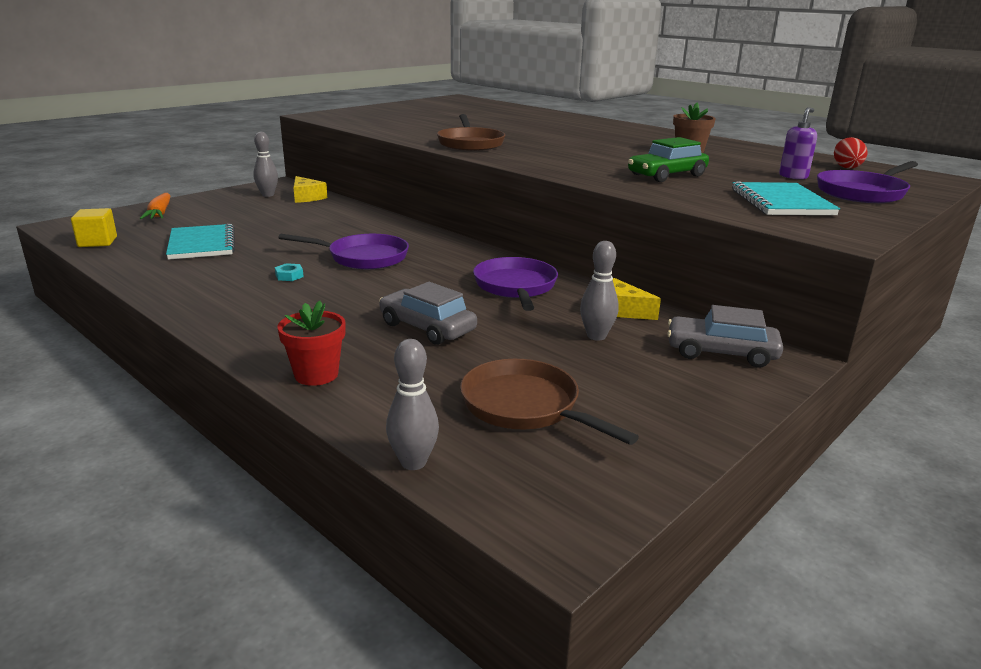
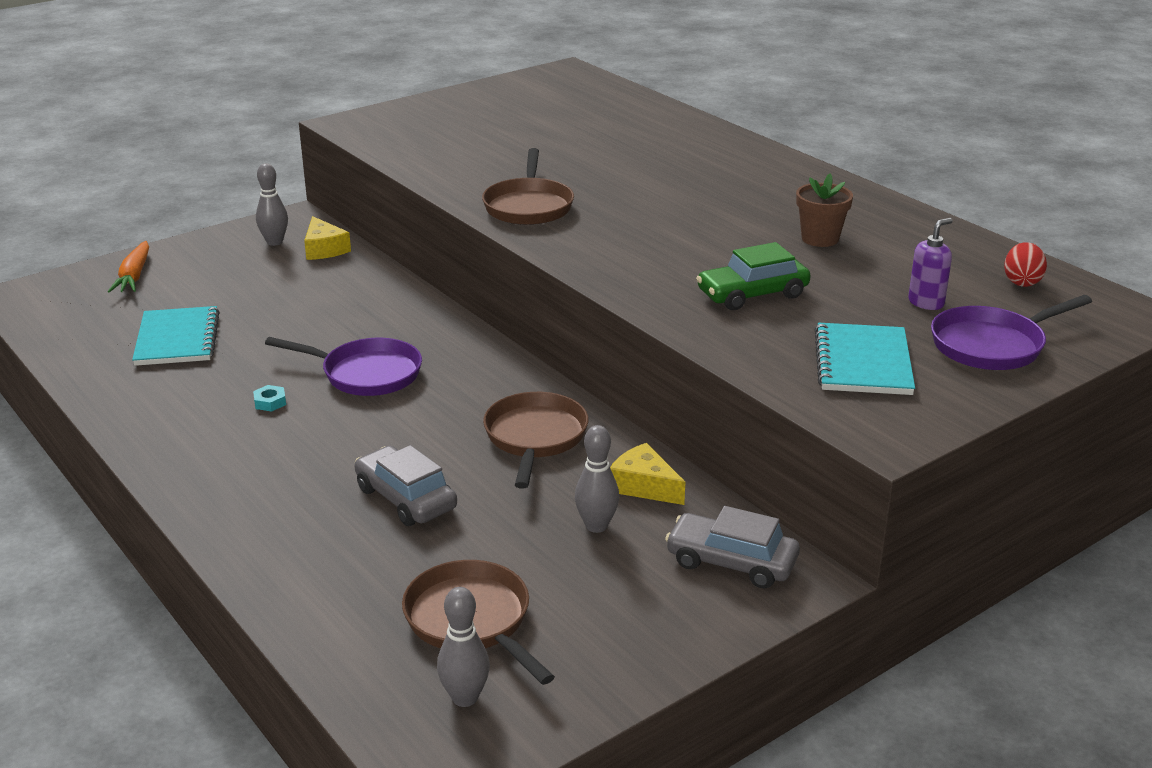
camera: 10 degrees right, 5 degrees up
yellow cube [71,208,117,247] -> none
red flower pot [278,301,346,386] -> none
grey bowling pin [386,339,439,470] -> grey bowling pin moved to [437,587,490,707]
purple pan [473,257,558,311] -> brown pan [483,392,589,489]

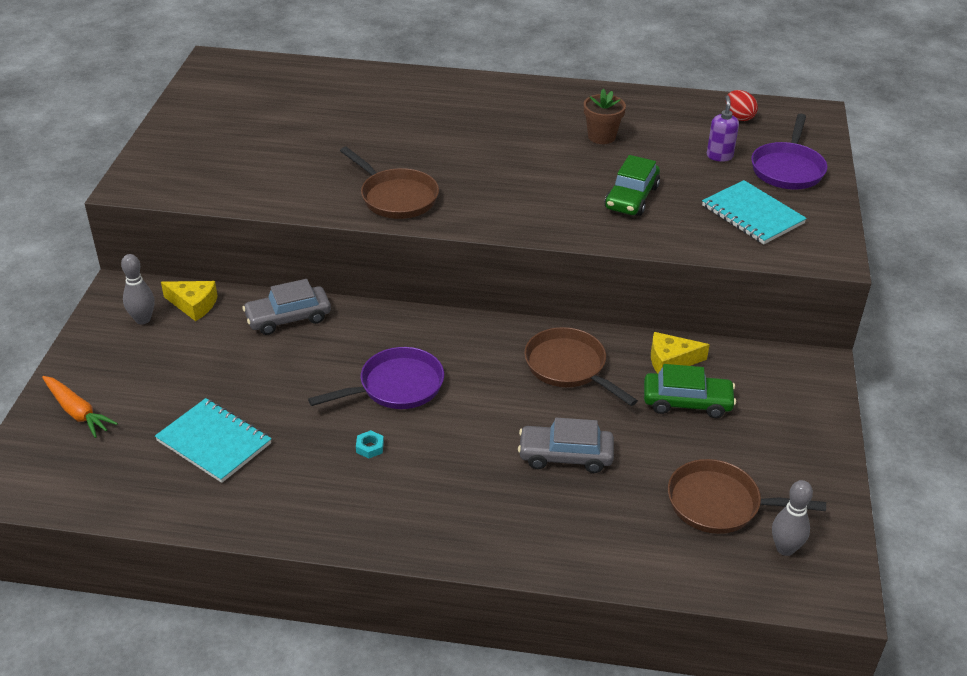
camera: 45 degrees left, 10 degrees up
grey bowling pin [575,425,619,533] -> green car [644,364,736,418]
grey car [665,506,800,589] -> grey car moved to [242,279,331,335]

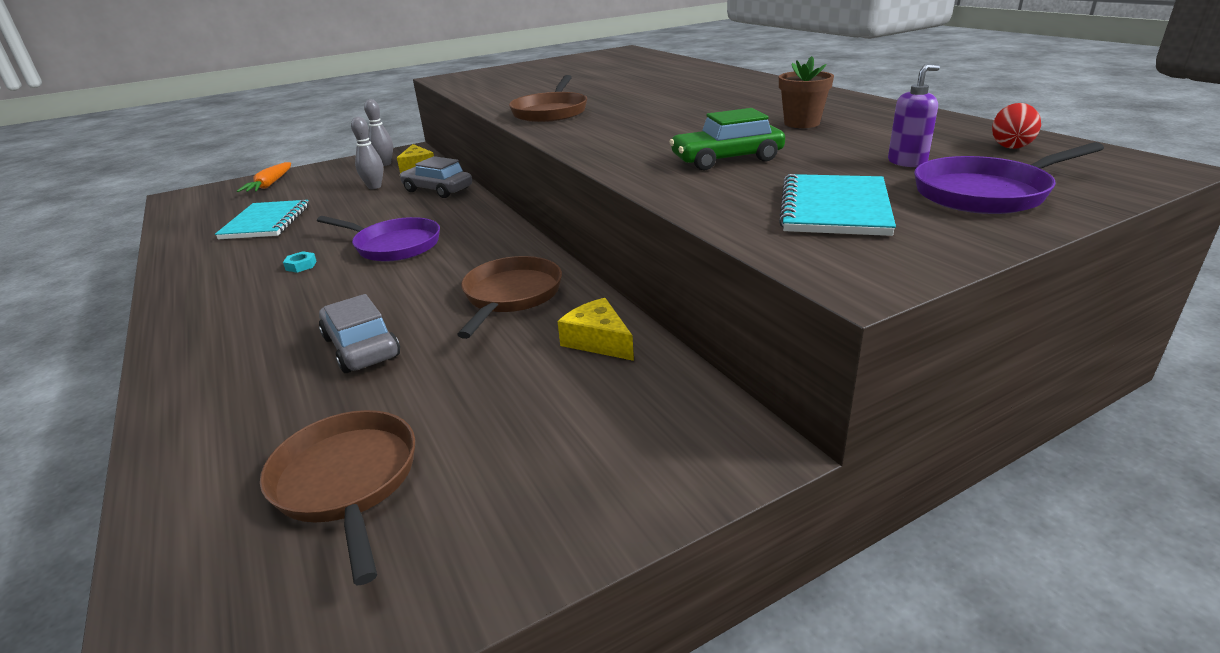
camera: 55 degrees right, 10 degrees down
green car [644,364,736,418] -> none
grey bowling pin [772,480,813,556] -> grey bowling pin moved to [351,117,383,189]

